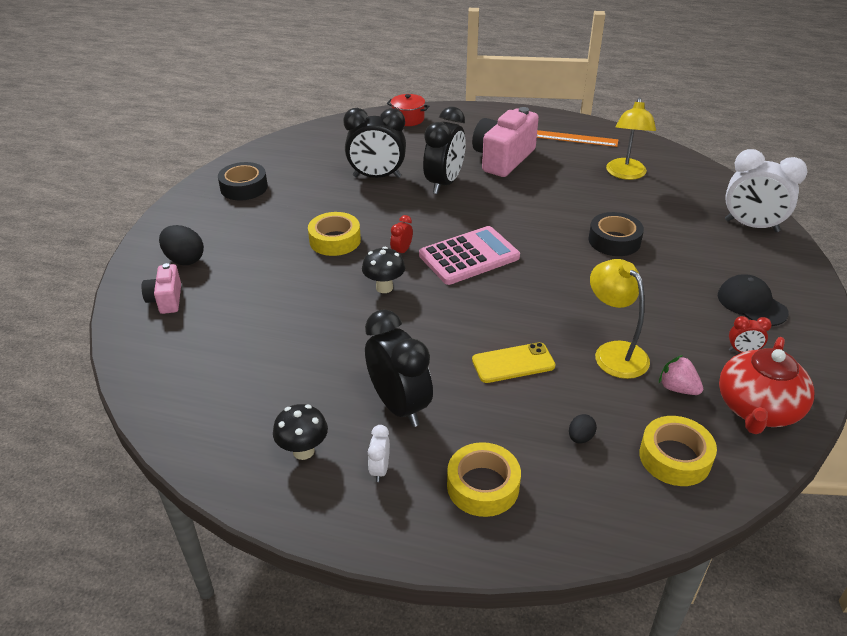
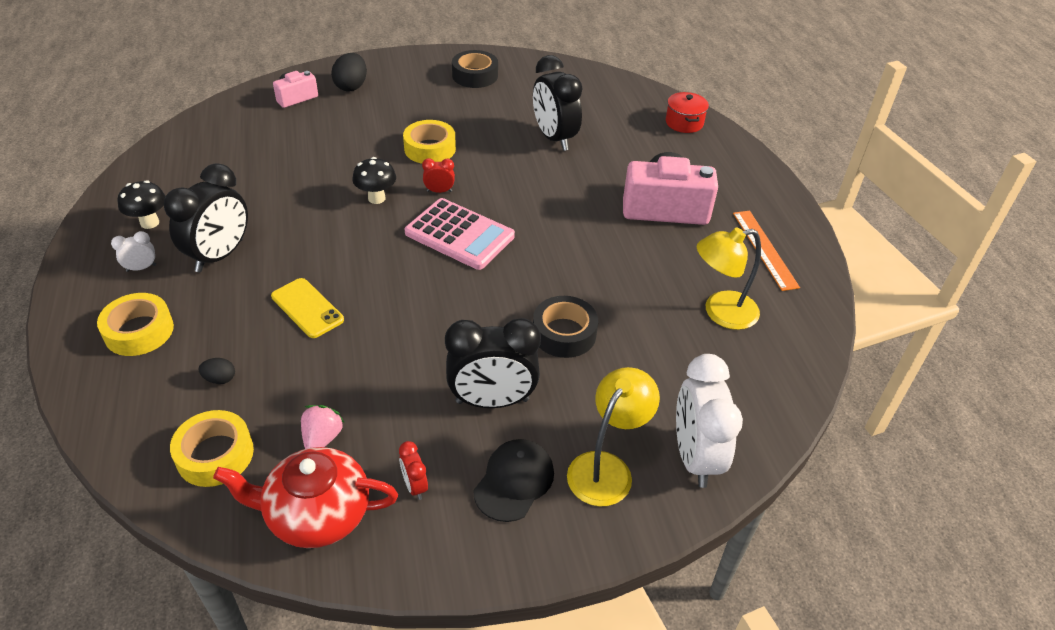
camera: 60 degrees right, 5 degrees up
black clock [423,107,466,194] -> black clock moved to [445,318,541,408]
yellow lamp [590,259,650,379] -> yellow lamp moved to [567,367,660,506]

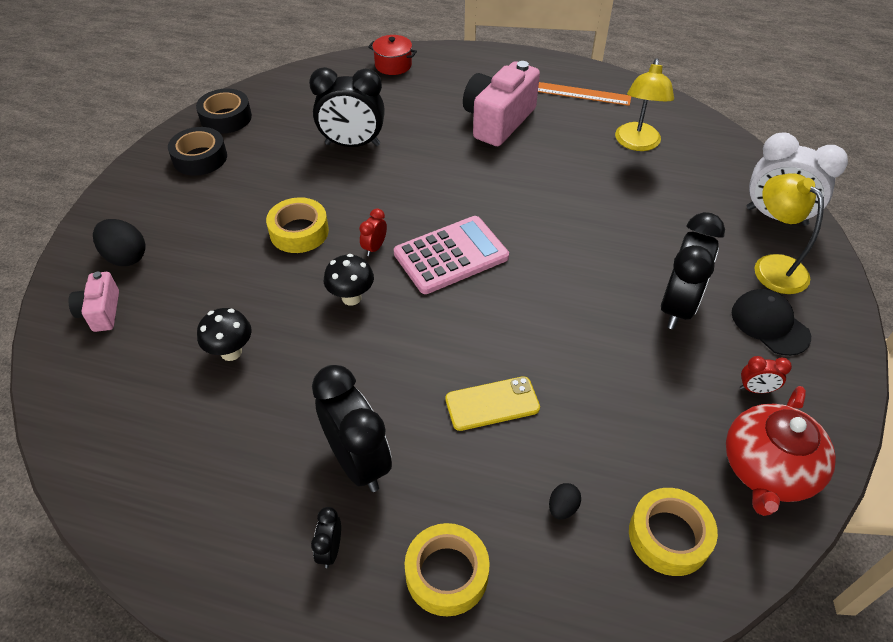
camera: 60 degrees left, 5 degrees up
white clock [111,231,156,272] -> black clock [311,507,341,568]
black mushroom [118,180,166,229] -> black mushroom moved to [197,308,252,361]
pink strawberry [301,405,345,449] -> none
black tape [533,296,598,358] -> black tape moved to [196,88,252,134]

